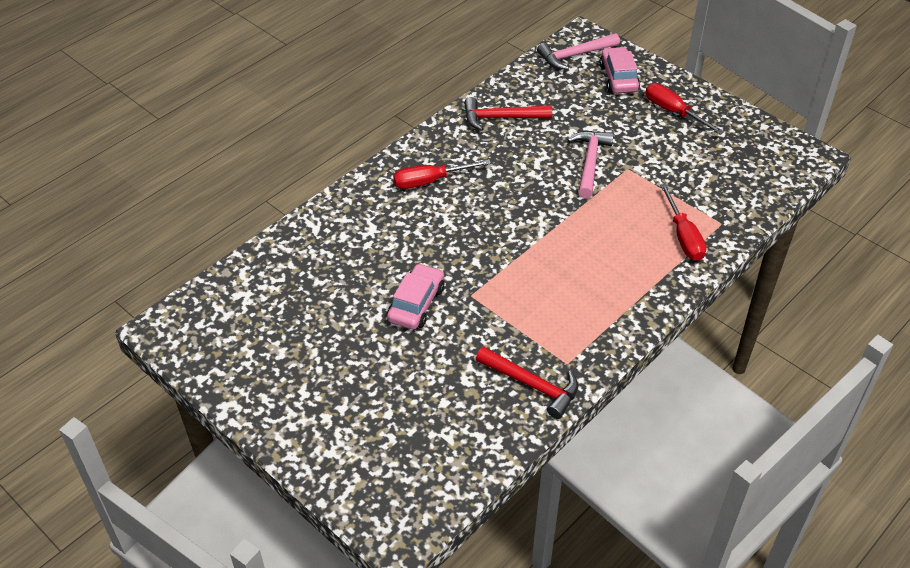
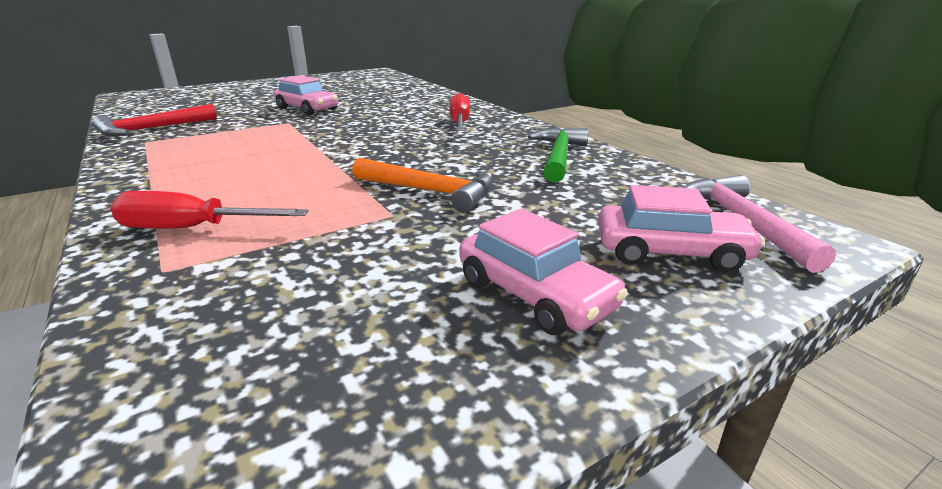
camera: 105 degrees right, 20 degrees down
red hammer [464,97,552,131] -> green hammer [528,127,589,182]
pink hammer [568,131,614,198] -> orange hammer [352,158,492,213]
red screwdriver [645,83,724,135] -> pink car [459,209,628,335]

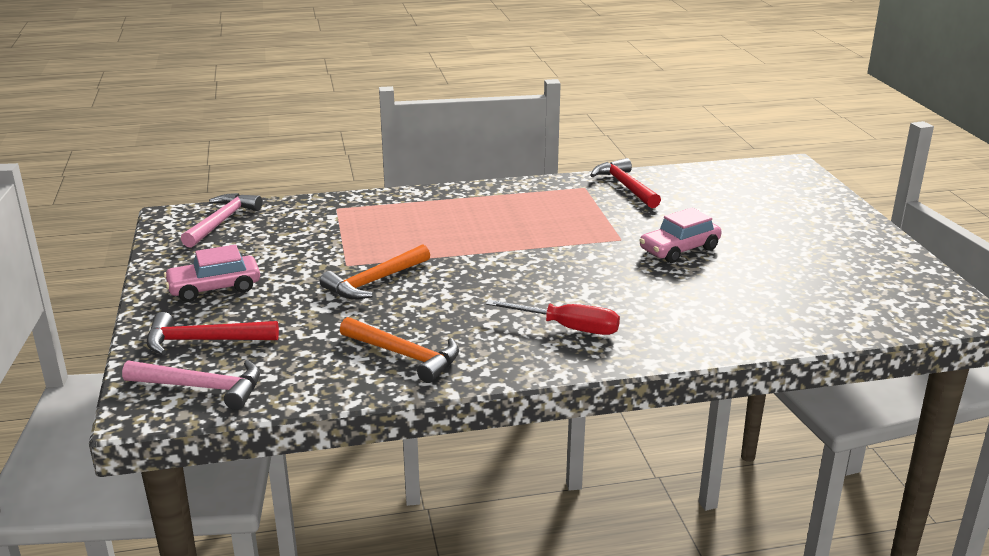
camera: 110 degrees right, 0 degrees up
red screwdriver [110,191,309,229] -> none
green hammer [528,127,589,182] -> orange hammer [340,317,459,383]
pink car [598,185,765,272] -> red hammer [147,312,279,355]
none -> pink hammer [181,193,262,248]

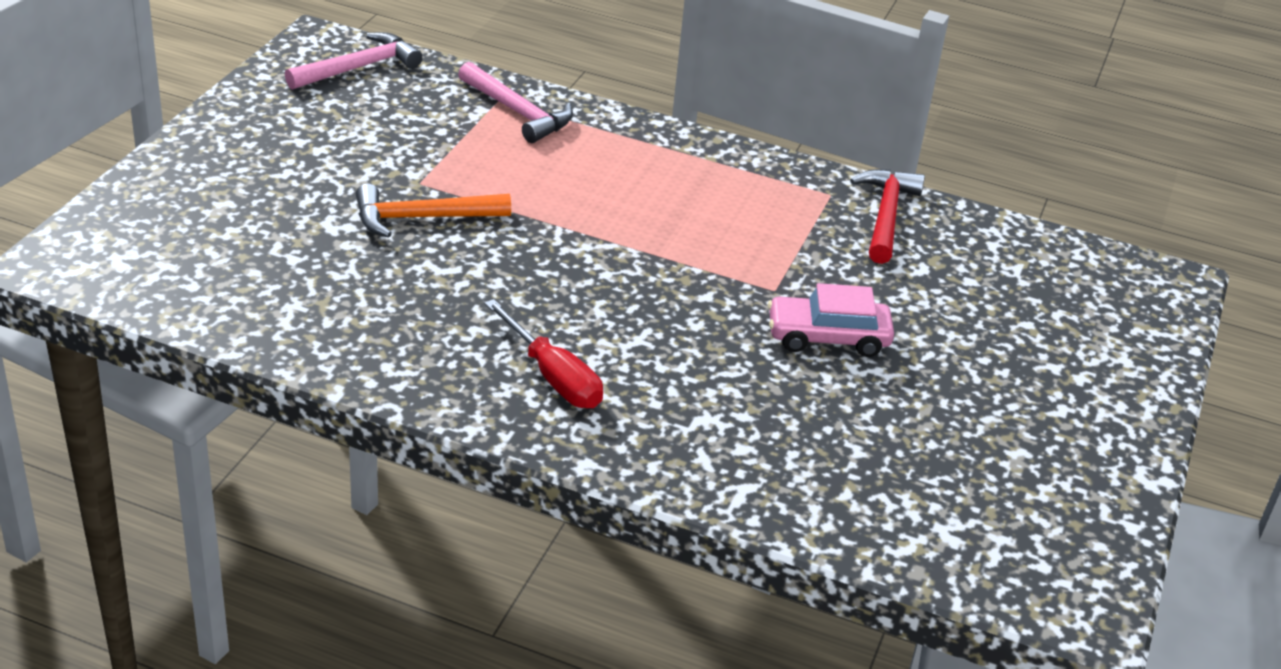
camera: 30 degrees right, 10 degrees up
pink hammer [122,360,260,410] -> pink hammer moved to [458,62,573,143]
red hammer [147,312,279,355] -> none
pink car [164,245,260,302] -> none
orange hammer [340,317,459,383] -> none

